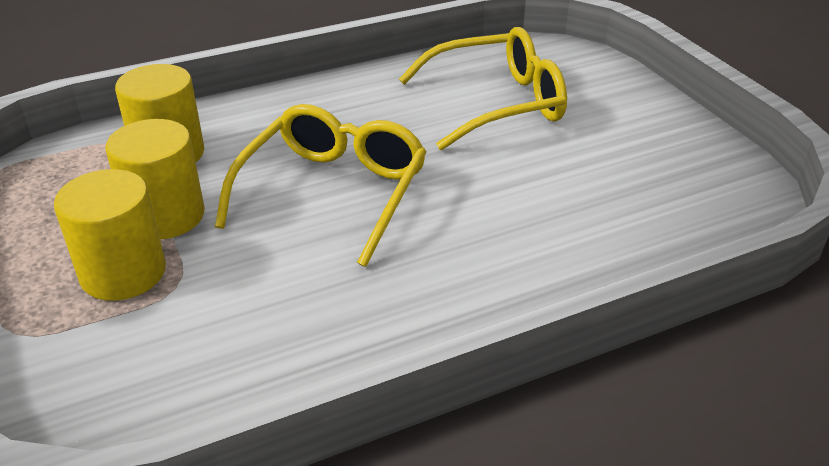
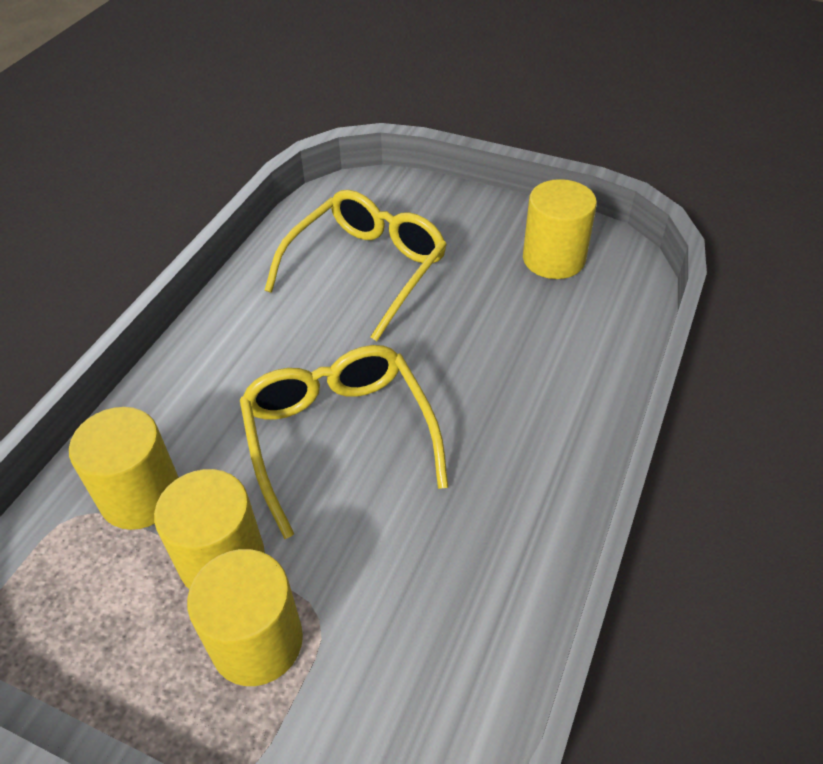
camera: 40 degrees left, 10 degrees up
none -> yellow cylinder [523,179,597,279]

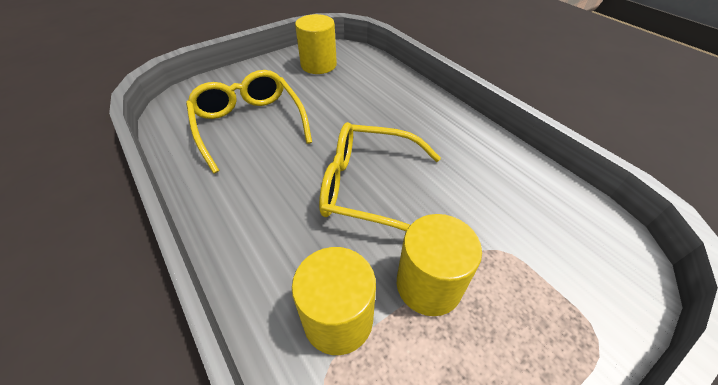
camera: 60 degrees left, 0 degrees up
yellow cylinder [187,549,303,686] -> none

